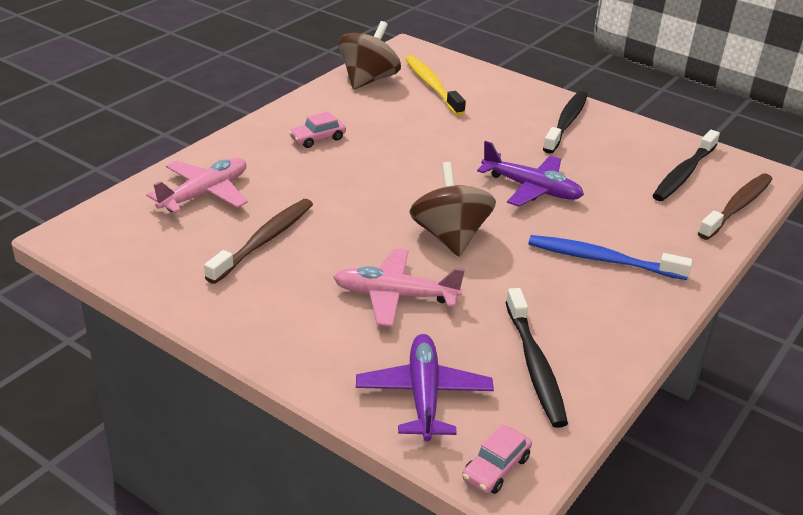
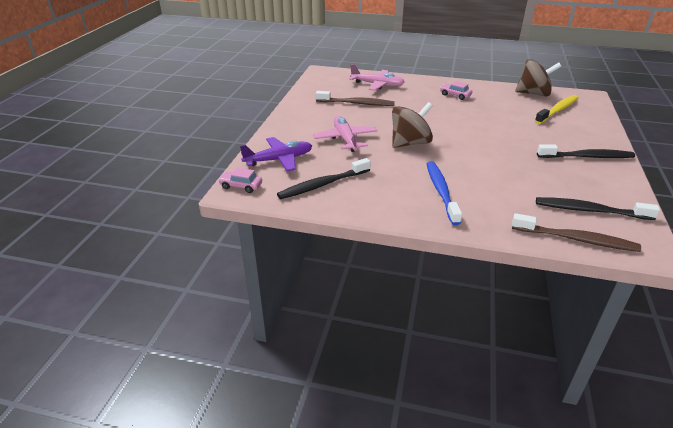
camera: 70 degrees right, 0 degrees up
purple plane [477,141,584,207] -> none

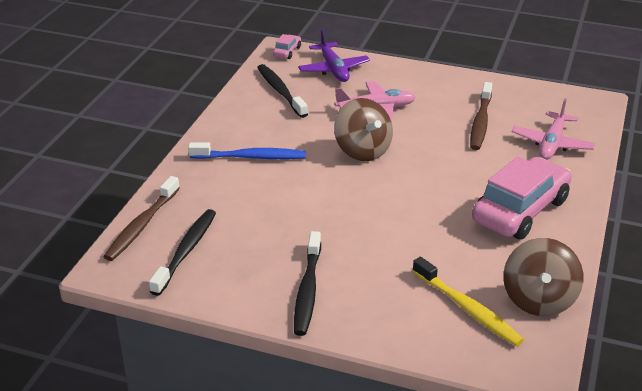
camera: 95 degrees right, 0 degrees up
pink car [440,81,472,100] -> pink car [472,156,572,240], size x2.36

